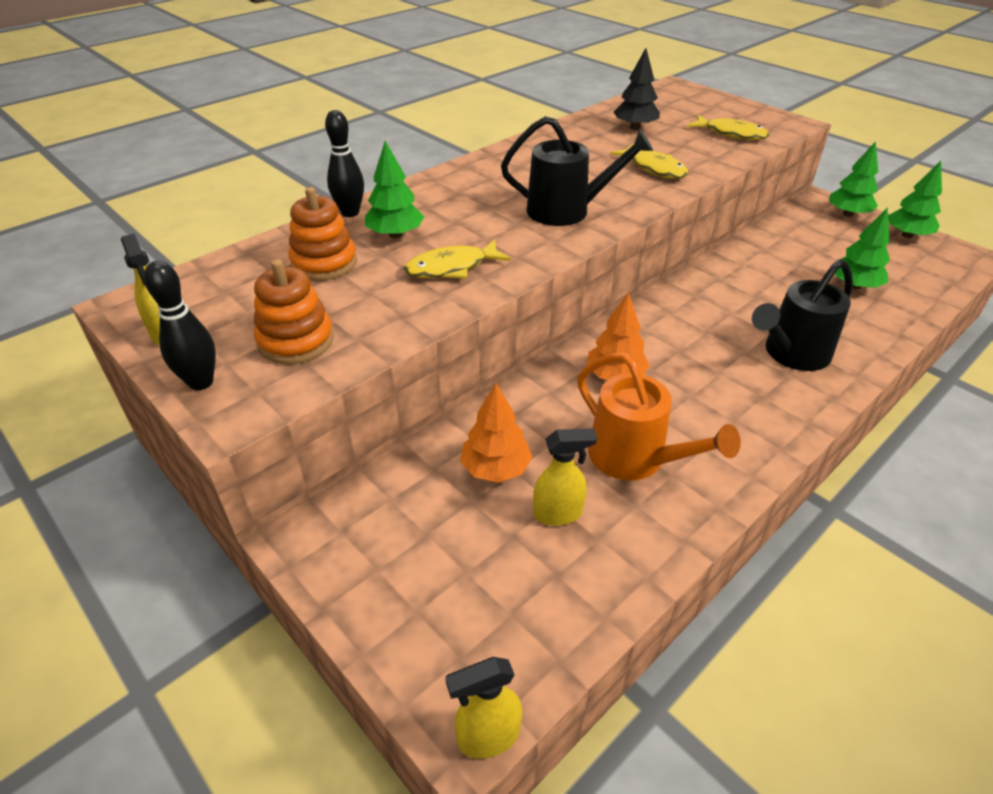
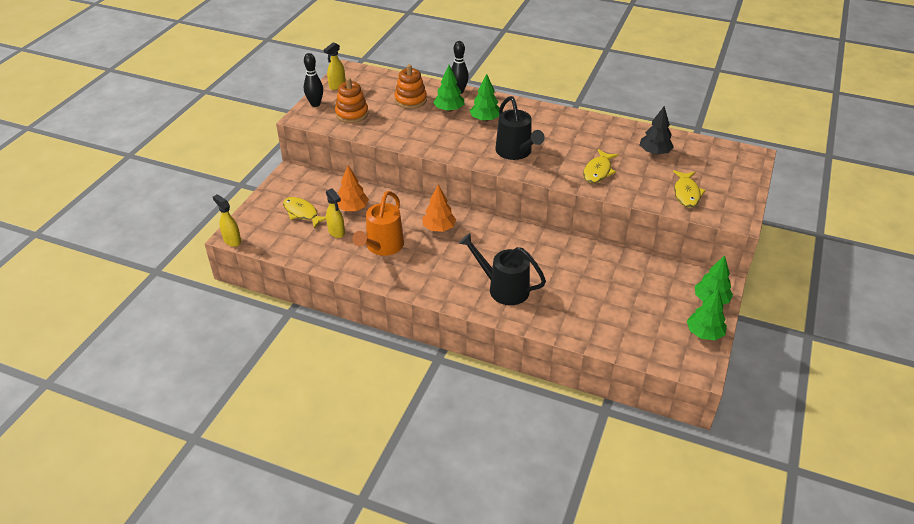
camera: 65 degrees right, 0 degrees up
yellow fish [404,239,511,278] -> yellow fish moved to [283,197,326,229]
green tree [835,207,890,289] -> green tree moved to [470,74,499,122]

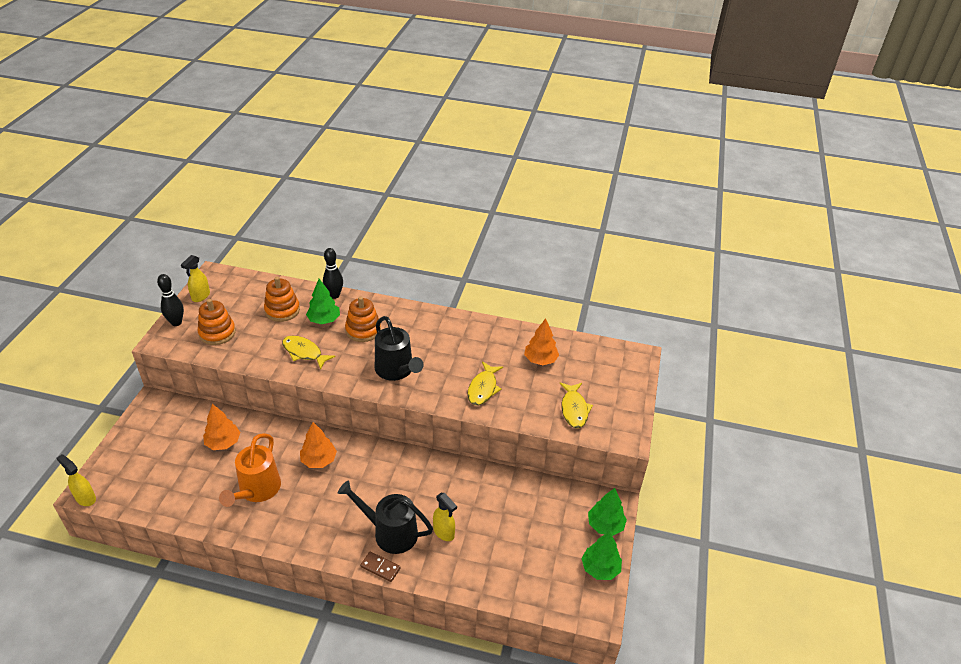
camera: 10 degrees left, 0 degrees up
yellow fish [283,197,326,229] -> yellow fish moved to [282,336,336,370]
yellow spray bottle [326,188,345,238] -> yellow spray bottle moved to [433,493,457,541]
green tree [470,74,499,122] -> orange stacking toy [345,296,381,342]
black tree [640,106,674,155] -> orange tree [524,318,559,365]
none -> brown domino [360,551,401,582]

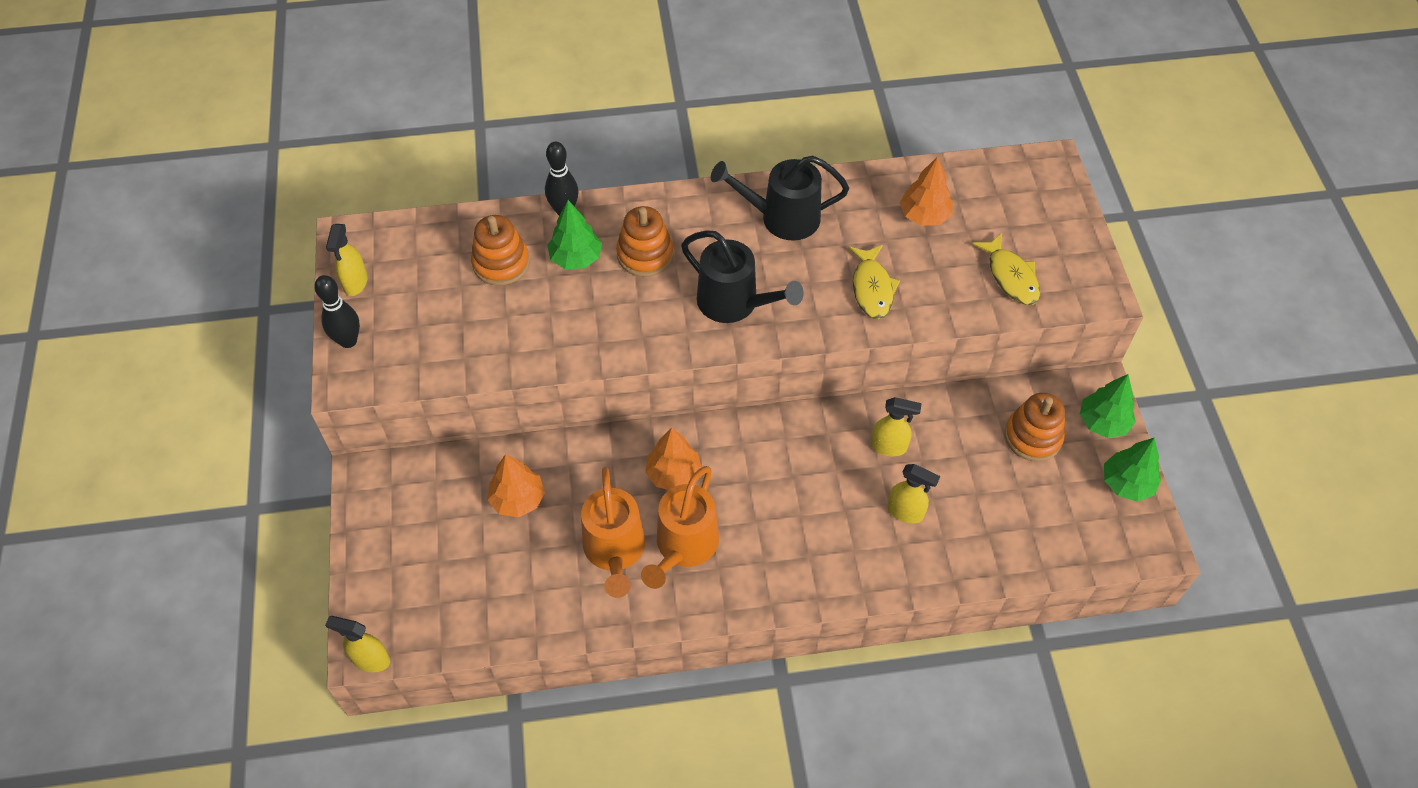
camera: 20 degrees left, 15 degrees up
orange stacking toy [198,299,236,345] -> orange stacking toy moved to [1005,393,1065,462]
yellow fish [282,336,336,370] -> none
black watering can [338,480,433,554] -> black watering can moved to [711,156,849,241]
brown domino [360,551,401,582] -> none
none -> orange watering can [641,466,719,589]
none -> yellow spray bottle [871,397,922,456]

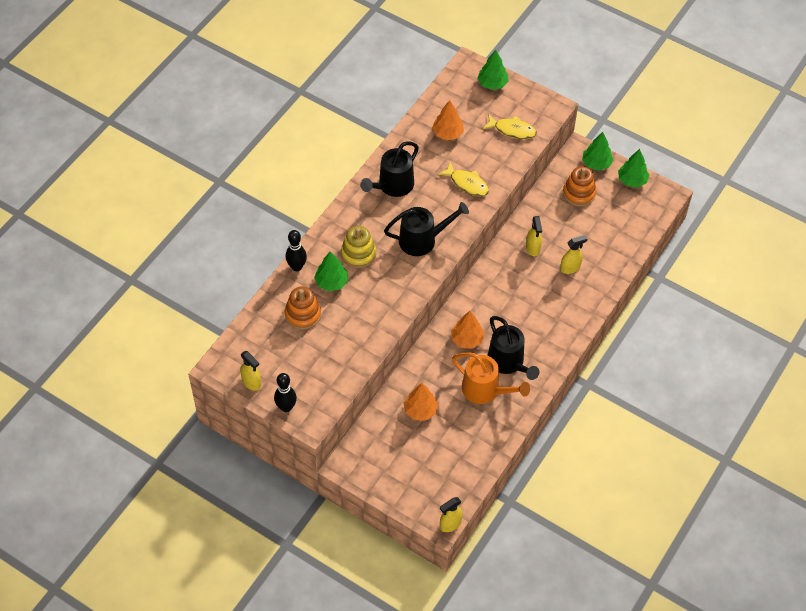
camera: 50 degrees left, 0 degrees up
orange stacking toy [616,206,674,277] -> yellow stacking toy [341,226,376,268]
orange watering can [641,466,719,589] -> black watering can [487,316,539,380]
yellow spray bottle [871,397,922,456] -> yellow spray bottle turned 120 degrees clockwise [526,216,542,256]
none -> green tree [477,50,509,90]

